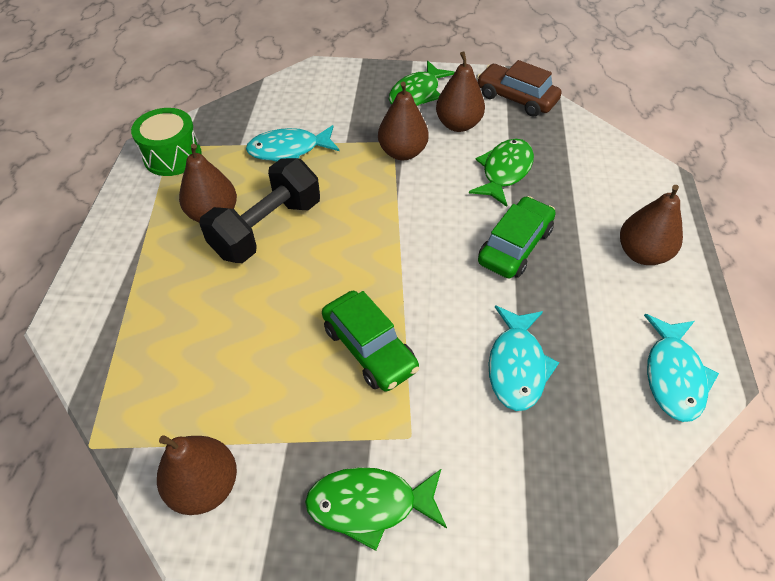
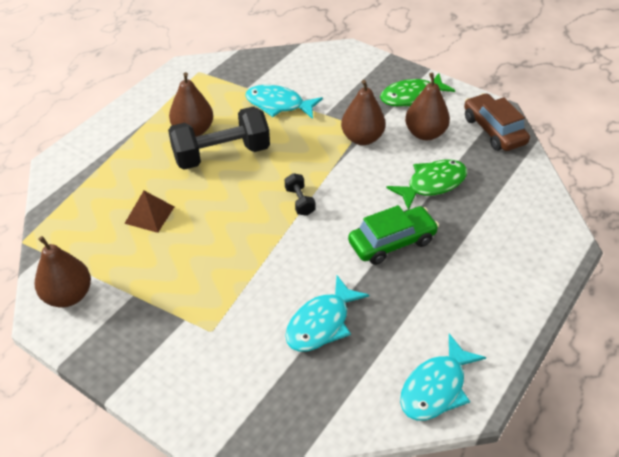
camera: 30 degrees right, 5 degrees down
green drum [131,108,202,176] -> none
green fish [305,467,447,551] -> none
green car [322,291,420,392] -> none
brown pear [620,185,683,265] -> none
none -> brown pyramid [124,191,174,233]
none -> black dumbbell [285,173,315,216]

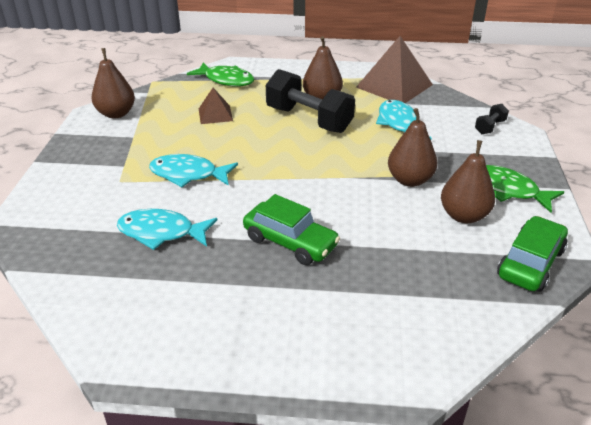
camera: 60 degrees right, 10 degrees down
black dumbbell [285,173,315,216] -> black dumbbell moved to [475,104,509,134]
green fish [386,159,467,210] -> green fish moved to [187,62,254,87]
turquoise fish [400,334,486,420] -> turquoise fish moved to [149,154,238,187]
brown car [464,93,530,151] -> green car [497,216,568,291]
none -> brown pyramid [356,36,433,103]

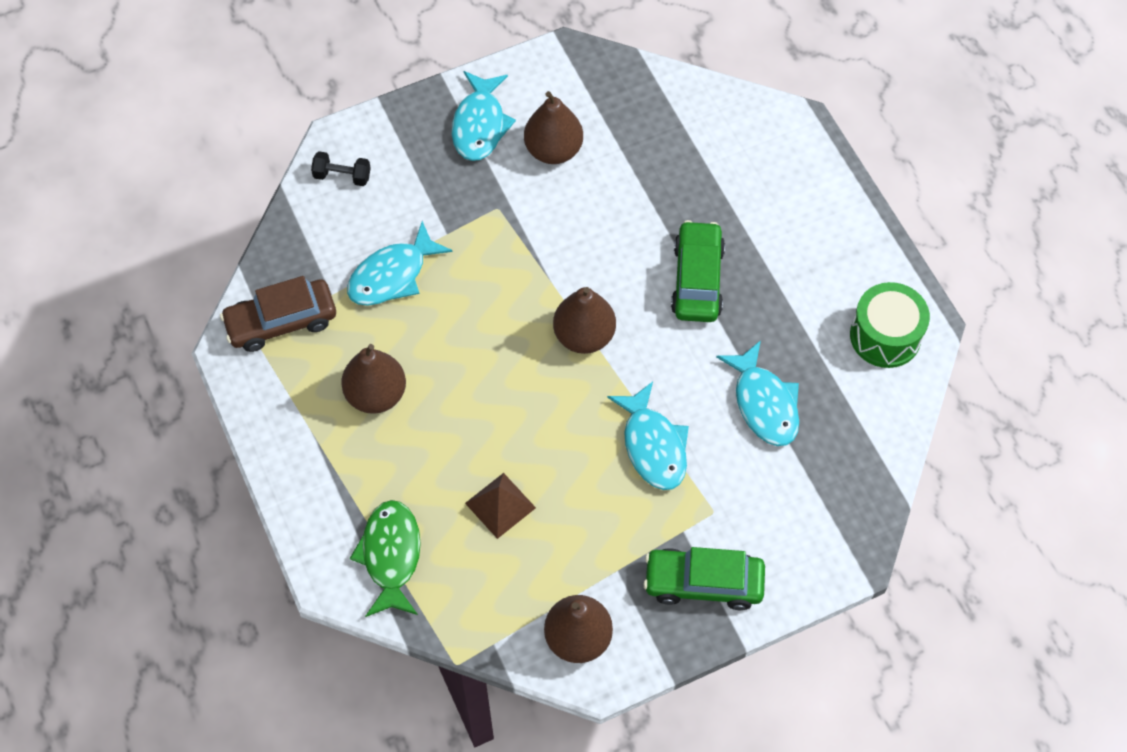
camera: 120 degrees left, 25 degrees up
black dumbbell [266,69,355,133] -> none
brown pyramid [356,36,433,103] -> brown car [220,276,336,352]
brown pear [388,108,437,187] -> brown pear moved to [553,287,616,354]
green fish [486,165,564,213] -> turquoise fish [452,71,516,161]
green car [497,216,568,291] -> green car moved to [644,547,765,610]
none -> green drum [850,282,930,368]

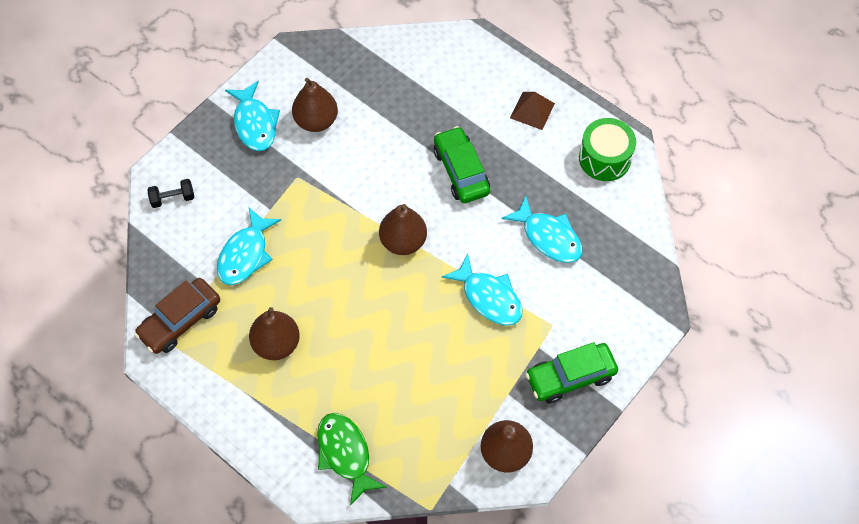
camera: 25 degrees left, 0 degrees up
brown pyramid [465,473,536,539] -> brown pyramid moved to [510,92,555,130]

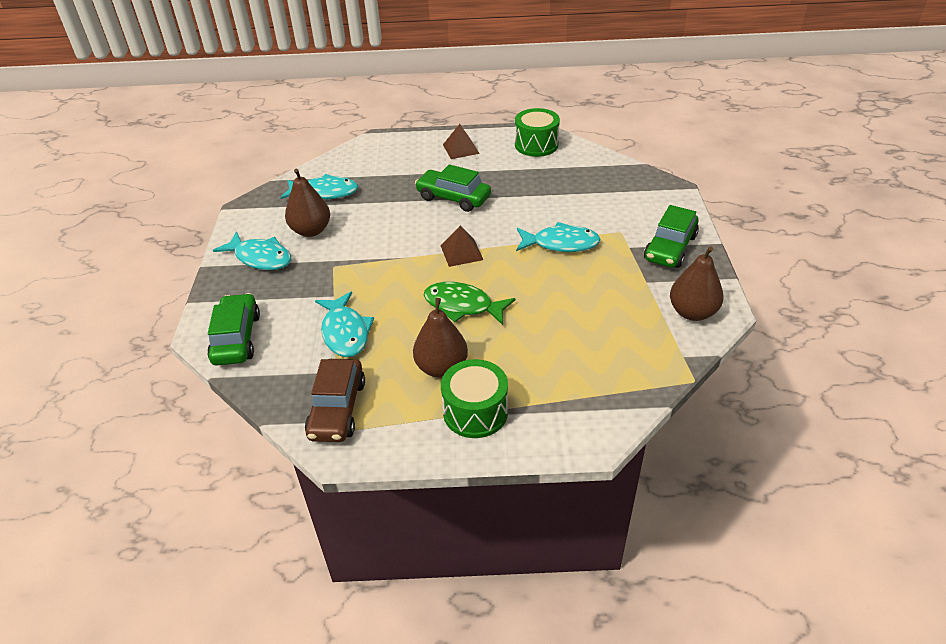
camera: 40 degrees left, 20 degrees down
black dumbbell [148,179,194,208] -> green car [207,293,260,365]
green fish [317,413,387,506] -> green fish moved to [424,282,516,325]
brown pear [379,204,427,255] -> brown pyramid [441,226,483,267]
turquoise fish [502,196,582,263] -> turquoise fish moved to [280,174,358,199]
none -> green drum [441,359,508,438]

